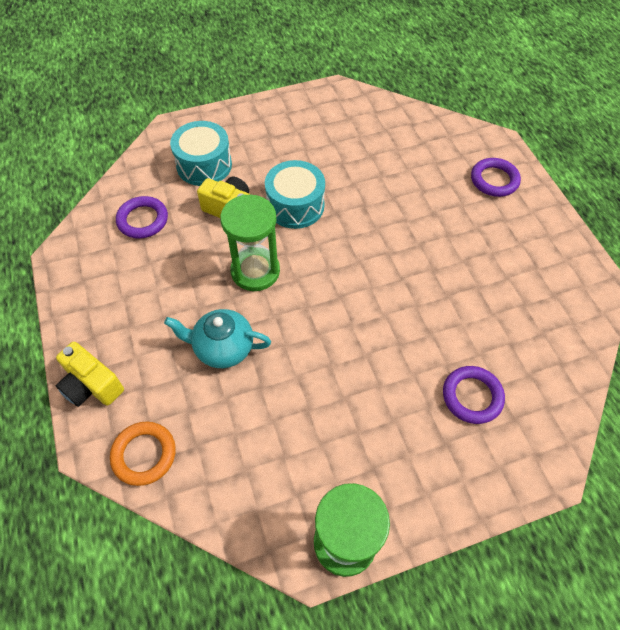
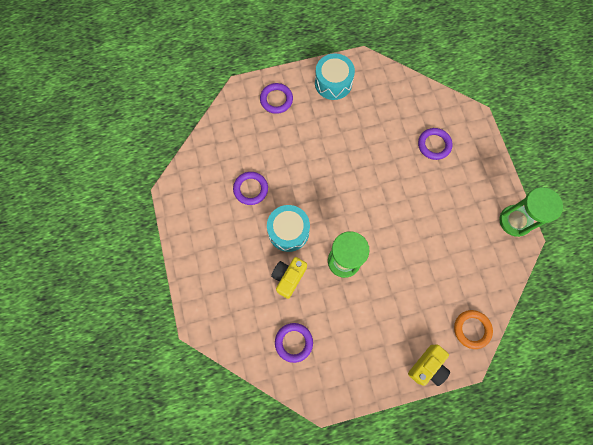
camera: 85 degrees left, 15 degrees up
turquoise teapot [164,309,271,368] -> none
turquoise drum [170,121,232,186] -> turquoise drum moved to [315,53,355,100]
none -> purple ring [233,172,268,205]

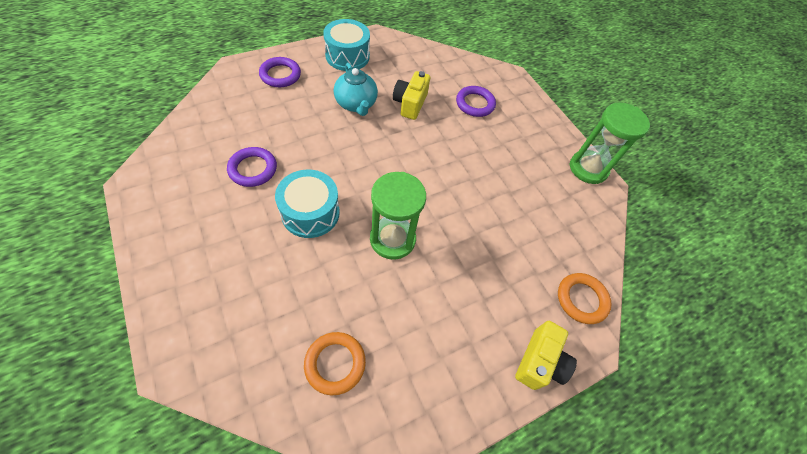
camera: 20 degrees left, 15 degrees down
yellow camera [271,257,307,299] -> yellow camera moved to [393,71,430,120]
purple ring [275,323,313,363] -> orange ring [304,332,366,395]
none -> turquoise teapot [334,63,378,116]

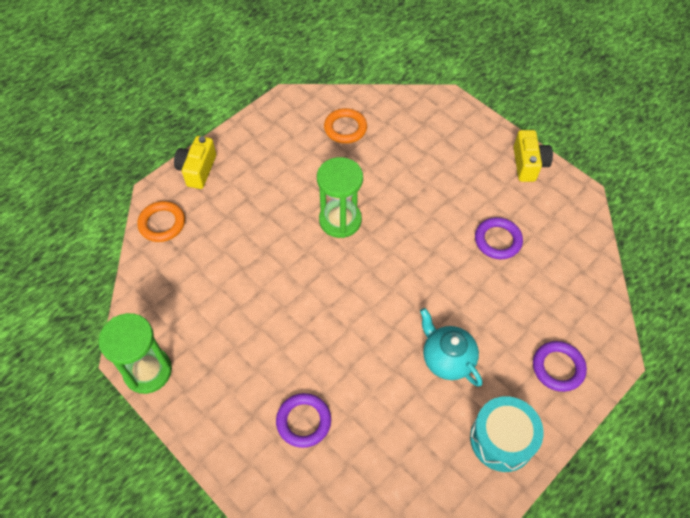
camera: 170 degrees right, 0 degrees up
turquoise drum [275,170,340,238] -> none
yellow camera [393,71,430,120] -> yellow camera moved to [514,130,553,182]

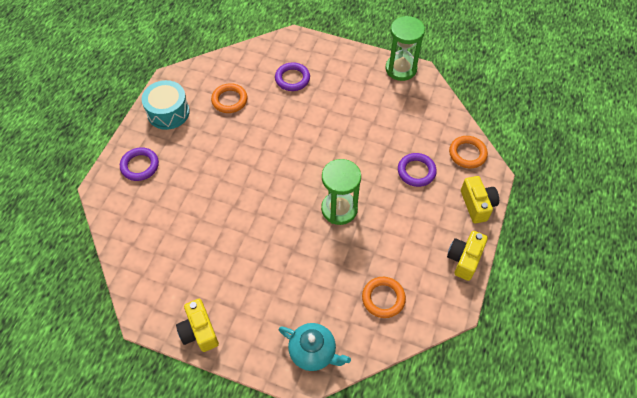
camera: 155 degrees right, 0 degrees up
turquoise teapot [420,308,483,387] -> turquoise teapot moved to [279,323,351,371]
purple ring [475,217,523,260] -> purple ring moved to [398,153,437,187]
none -> orange ring [211,83,247,113]
none -> yellow camera [447,231,488,281]

